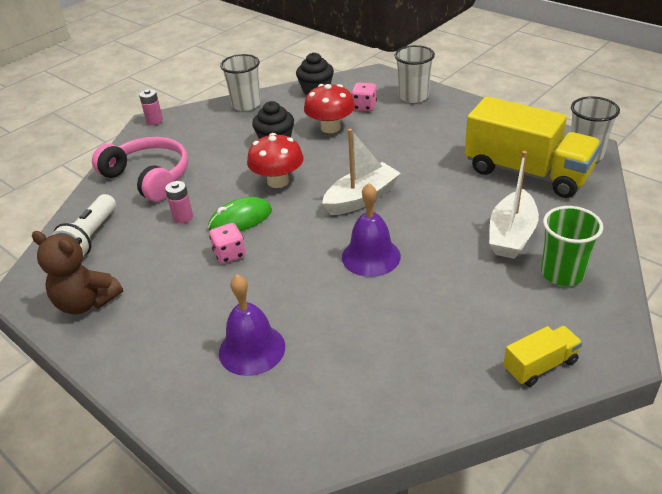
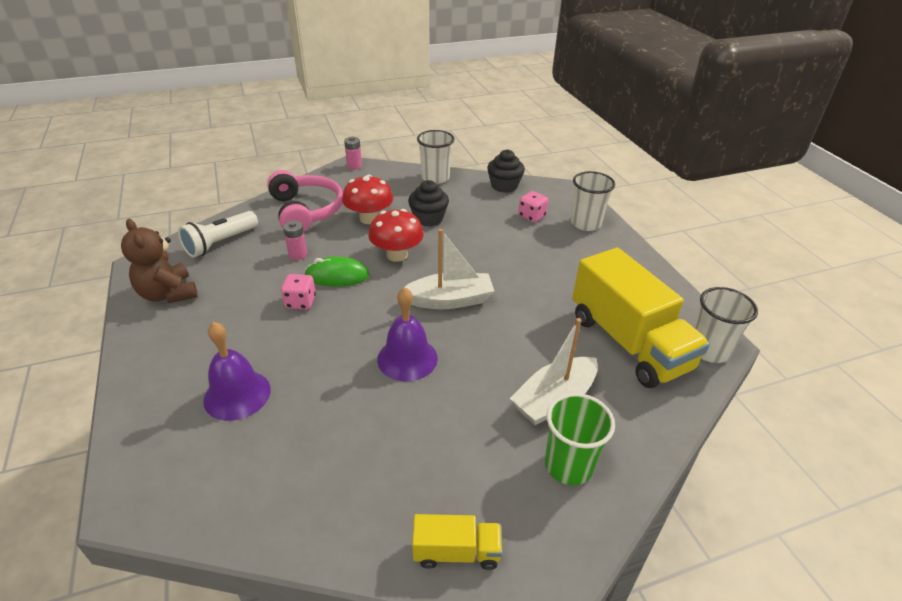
camera: 25 degrees right, 0 degrees up
red mushroom [304,84,355,133] -> red mushroom moved to [342,175,393,224]

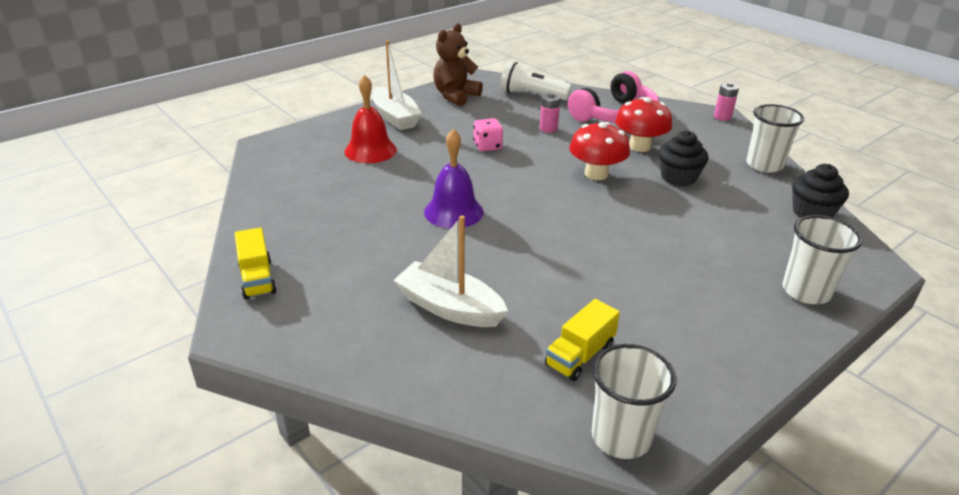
camera: 70 degrees right, 5 degrees down
purple bell [203,322,271,421] -> red bell [344,75,397,163]
green mouse [304,256,369,287] -> none
white boat [405,229,494,309] -> white boat moved to [373,40,422,130]
pink dice [518,191,548,222] -> none
green cup [545,393,615,485] -> none
yellow truck [572,248,710,388] -> yellow truck [545,299,620,381], size x0.46

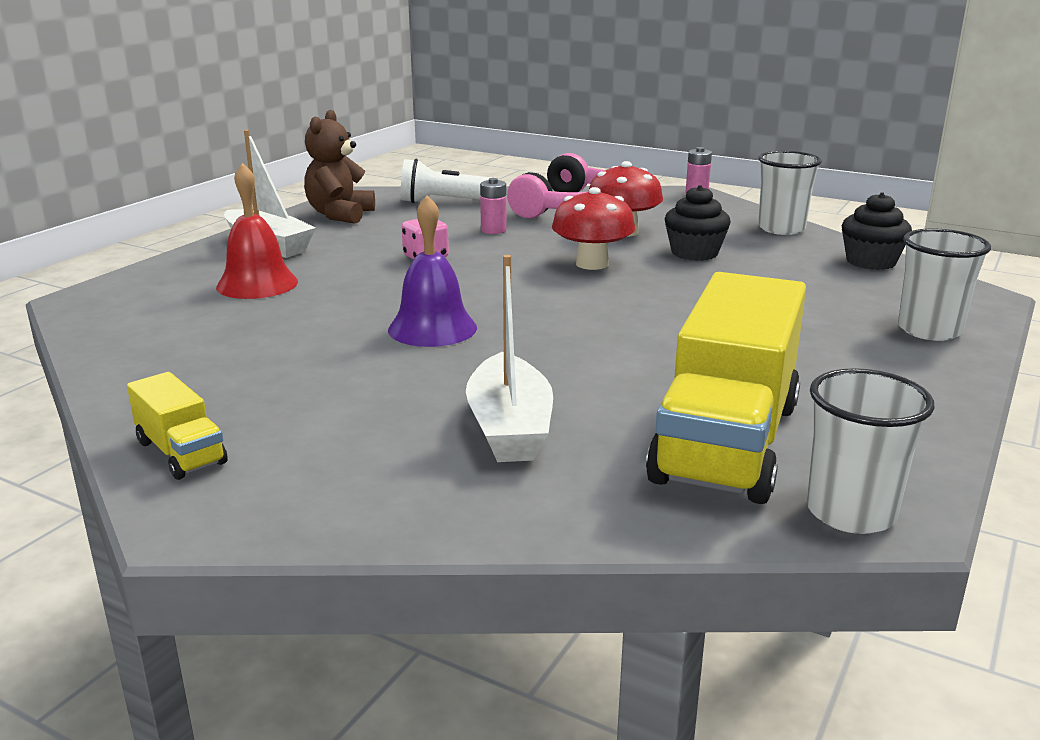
camera: 20 degrees left, 10 degrees down
white boat [394,215,508,327] -> white boat turned 105 degrees counterclockwise [466,255,553,462]
yellow truck [545,299,620,381] -> yellow truck [646,272,806,504], size x2.18

